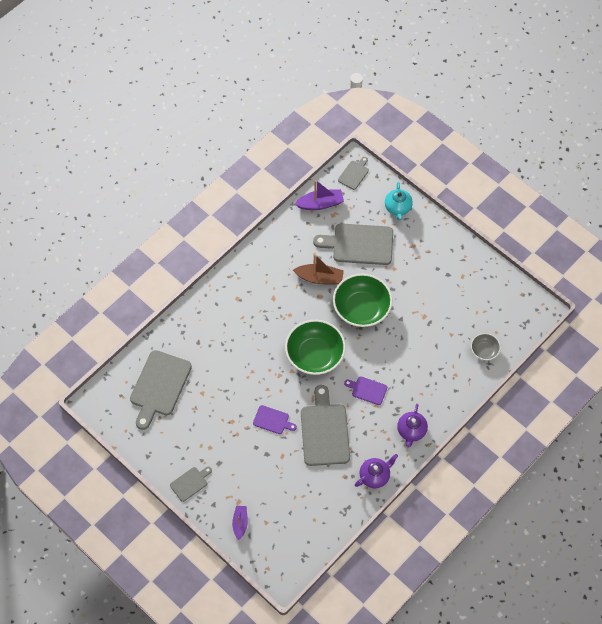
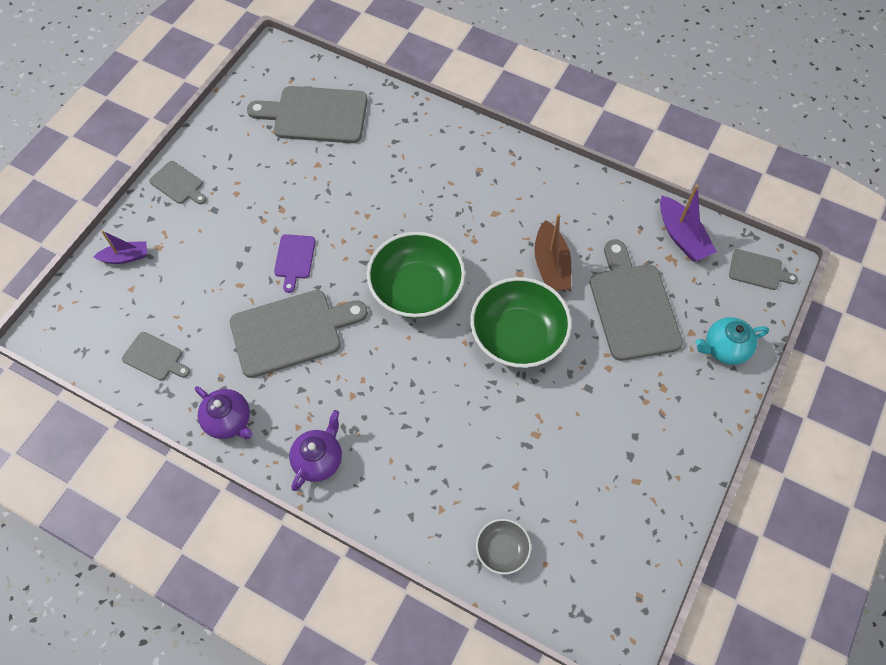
camera: 75 degrees right, 0 degrees up
purple cutting board [344,376,387,405] -> none
purple teapot [397,404,428,447] -> purple teapot turned 120 degrees clockwise [289,410,342,491]
none -> grey cutting board [122,332,190,381]

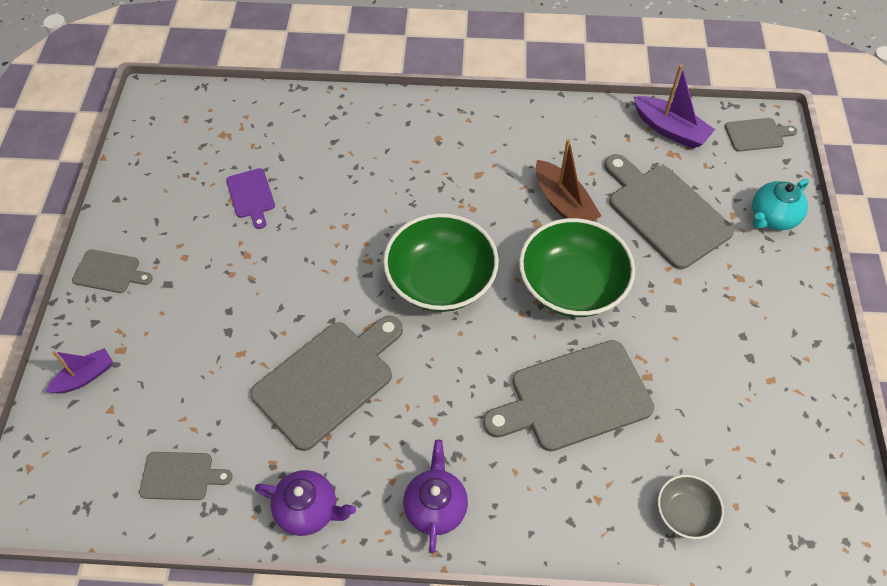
camera: 25 degrees left, 5 degrees down
grey cutting board [247,86,368,143] -> grey cutting board moved to [483,340,654,451]
purple cutting board [274,234,316,293] -> purple cutting board moved to [226,168,275,229]

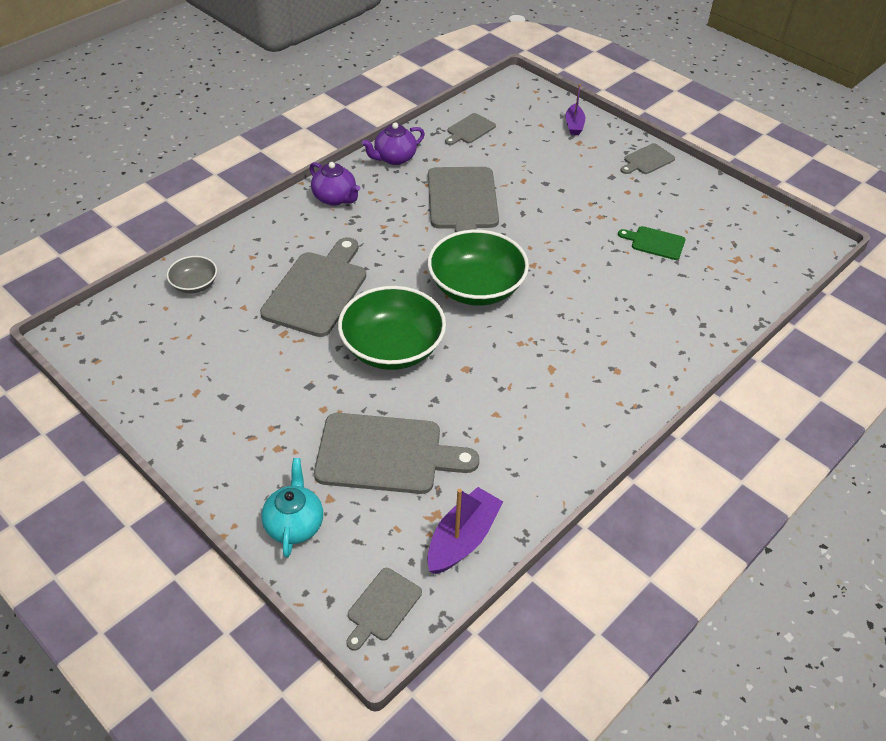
camera: 130 degrees right, 10 degrees down
purple cutting board [226,168,275,229] -> green cutting board [618,226,685,260]
brown boat [536,139,601,221] -> none
purple boat [634,65,715,149] -> purple boat turned 135 degrees clockwise [427,487,503,574]

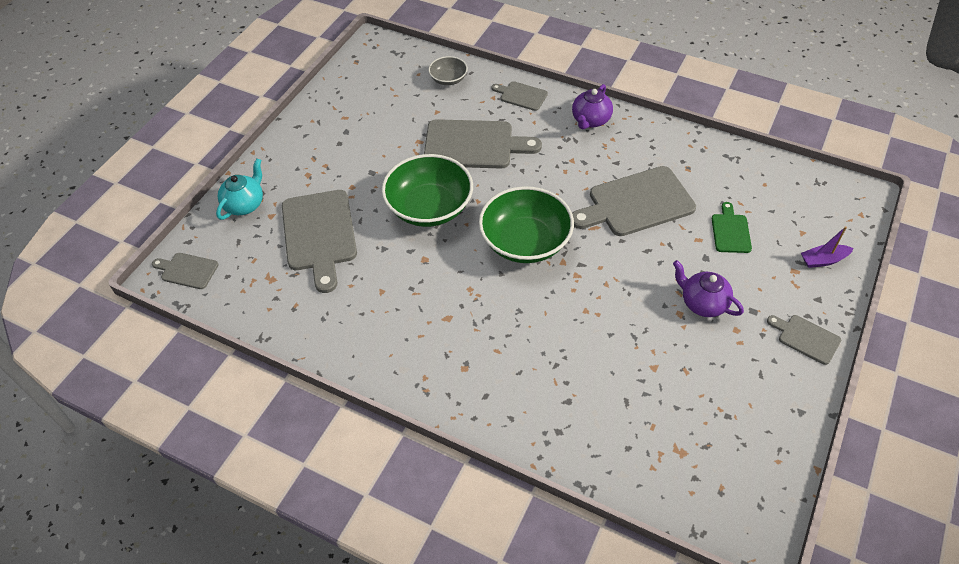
camera: 75 degrees right, 5 degrees up
turquoise teapot [261,458,323,558] -> turquoise teapot turned 45 degrees counterclockwise [216,158,263,220]
purple teapot [362,122,425,165] -> purple teapot moved to [673,260,744,317]
purple boat [427,487,503,574] -> none
grey cutting board [445,113,496,145] -> grey cutting board moved to [491,81,548,111]
green cutting board [618,226,685,260] -> green cutting board moved to [712,202,752,253]

